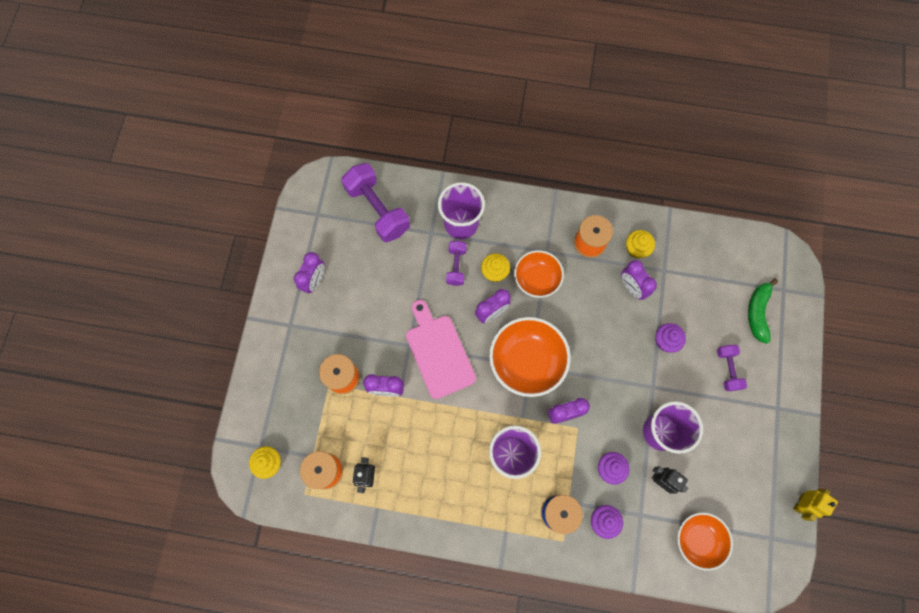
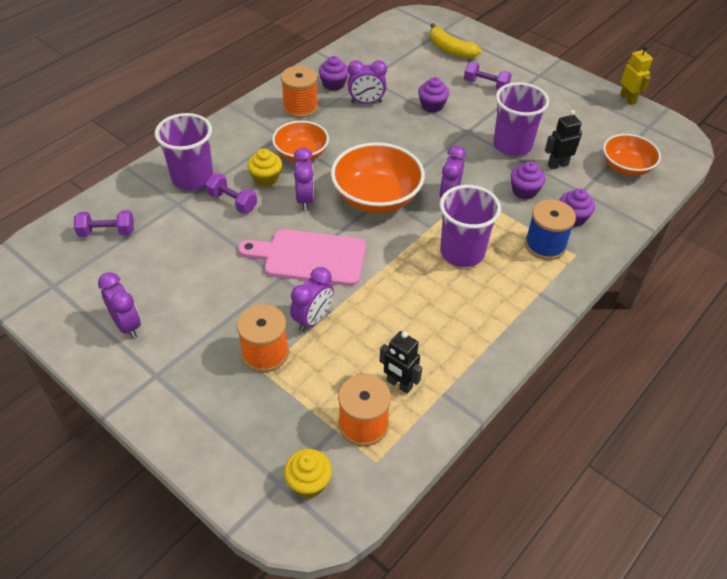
camera: 60 degrees left, 25 degrees down
purple dumbbell [341,163,410,242] -> purple dumbbell [74,210,134,237], size x0.54
yellow cupcake [626,230,655,258] -> purple cupcake [319,56,349,91]
green banana [748,278,778,344] -> yellow banana [430,23,482,58]

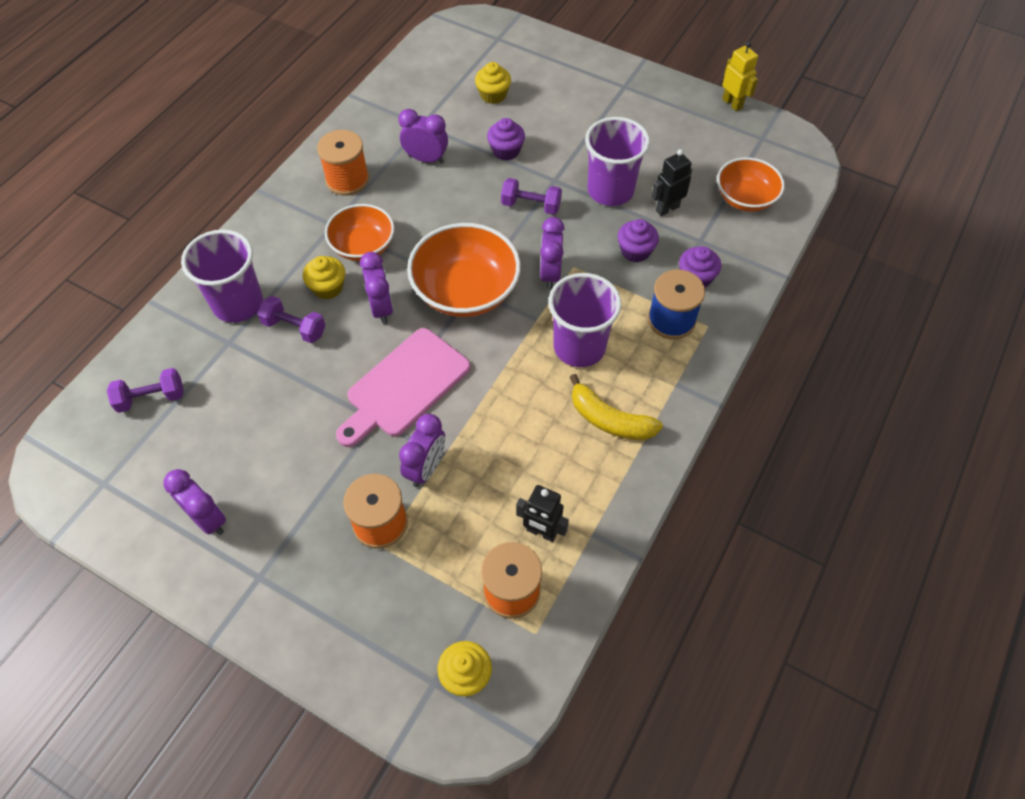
camera: 10 degrees left, 10 degrees up
pink cutting board [238,229,366,286] -> pink cutting board turned 45 degrees counterclockwise [336,328,470,447]
purple cupcake [319,56,349,91] -> none
purple clock [348,60,387,104] -> purple clock turned 150 degrees counterclockwise [398,109,448,164]
yellow banana [430,23,482,58] -> yellow banana moved to [570,374,663,440]
purple dumbbell [464,62,512,90] -> purple dumbbell moved to [501,178,562,215]
none -> yellow cupcake [475,62,511,104]

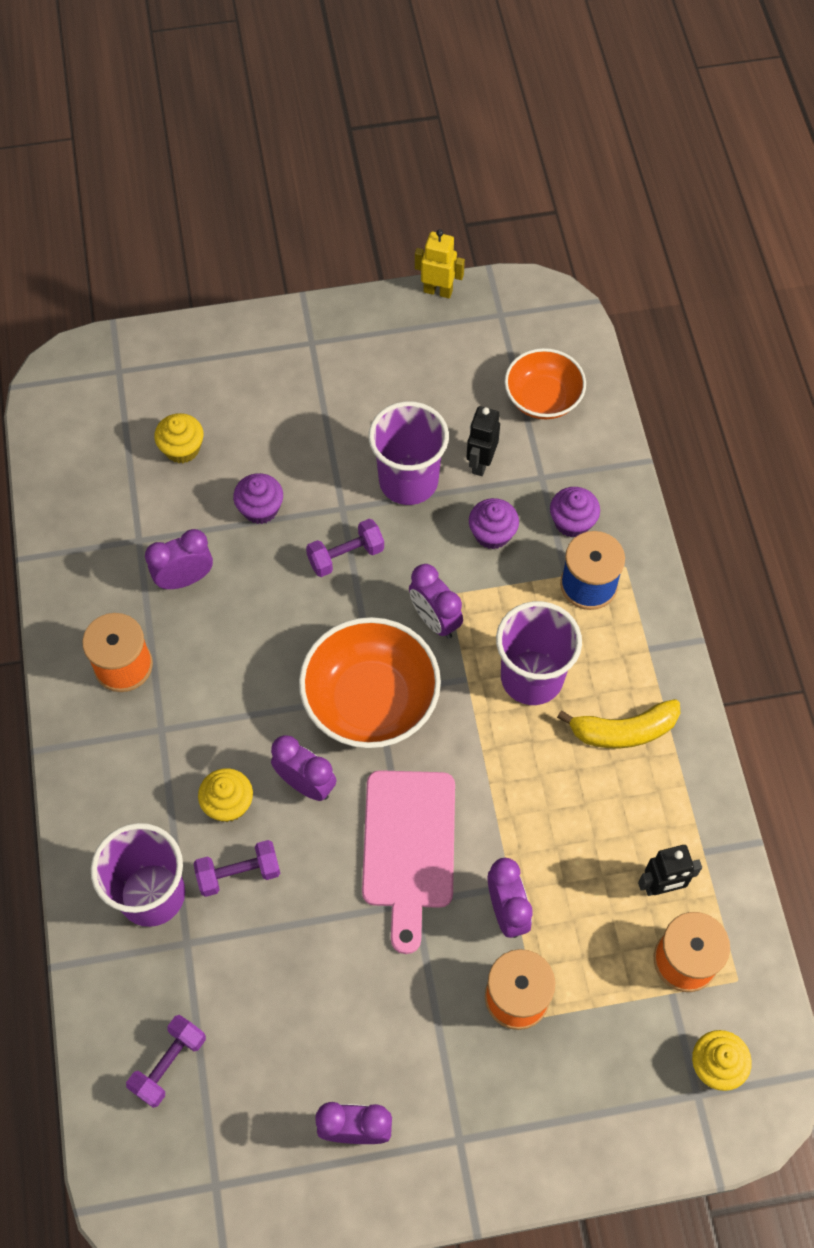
camera: 40 degrees left, 5 degrees up
orange bowl [325,204,394,261] -> none

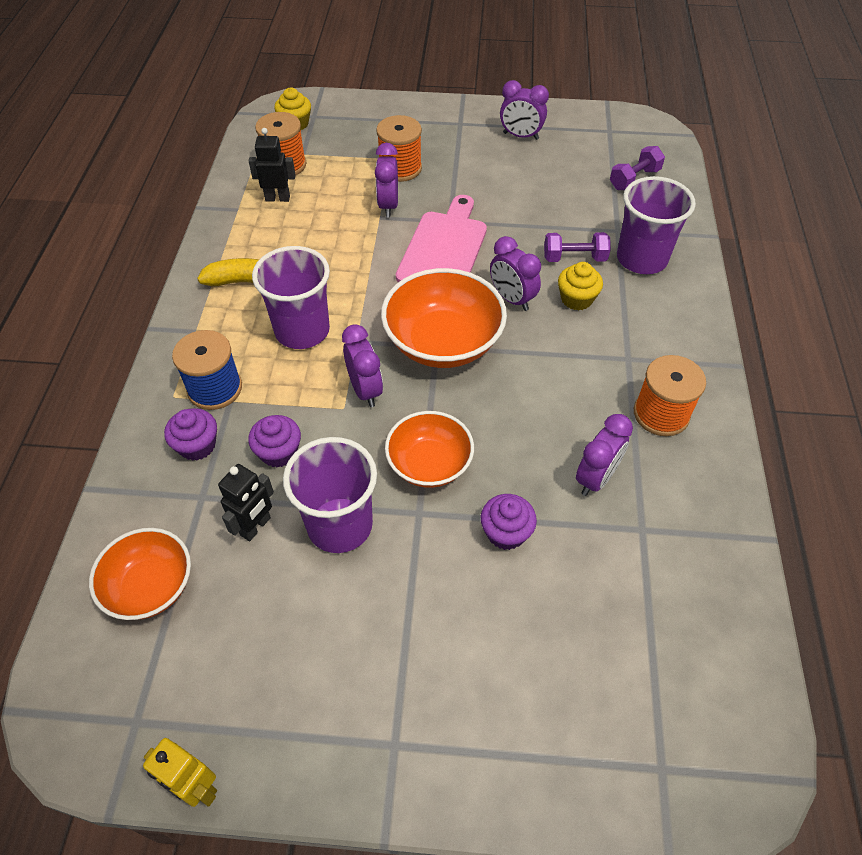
camera: 165 degrees left, 10 degrees down
purple clock [145,529,213,589] -> purple clock turned 45 degrees counterclockwise [576,414,633,496]
yellow cupcake [154,413,203,463] -> none
purple dumbbell [306,519,384,577] -> orange bowl [385,411,474,488]

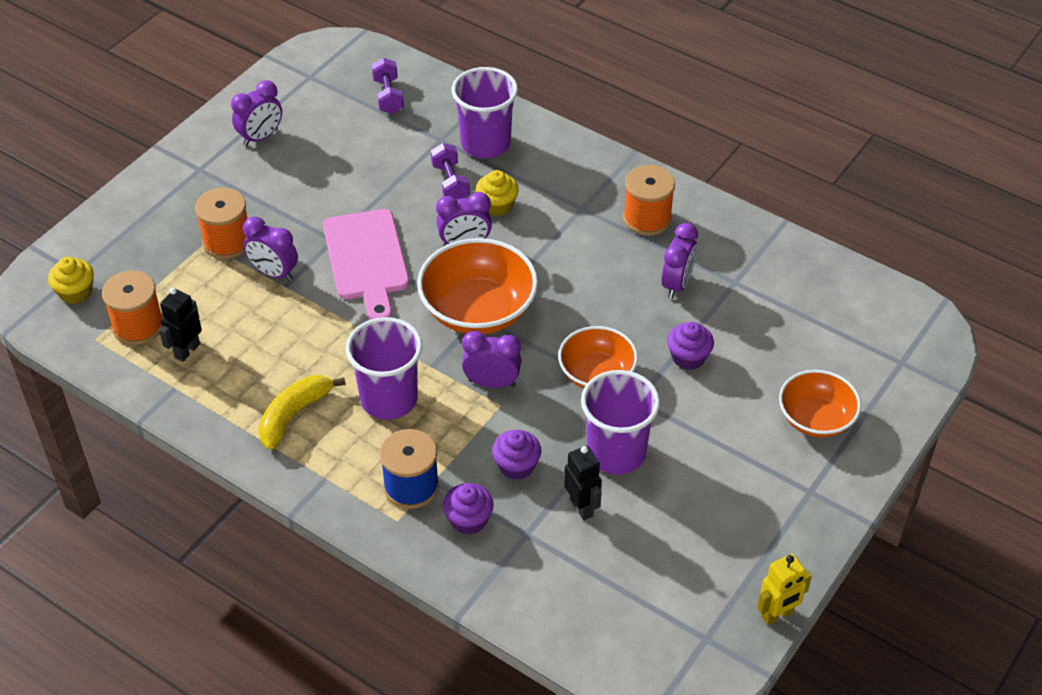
camera: 60 degrees left, 5 degrees down
orange bowl [89,528,191,620] -> orange bowl moved to [779,370,861,438]
pink cutting board [396,195,487,282] -> pink cutting board turned 150 degrees counterclockwise [323,209,410,320]
purple dumbbell [544,232,611,262] -> purple dumbbell turned 45 degrees counterclockwise [431,143,470,199]
purple clock [576,414,633,496] -> purple clock turned 45 degrees clockwise [661,223,698,299]

